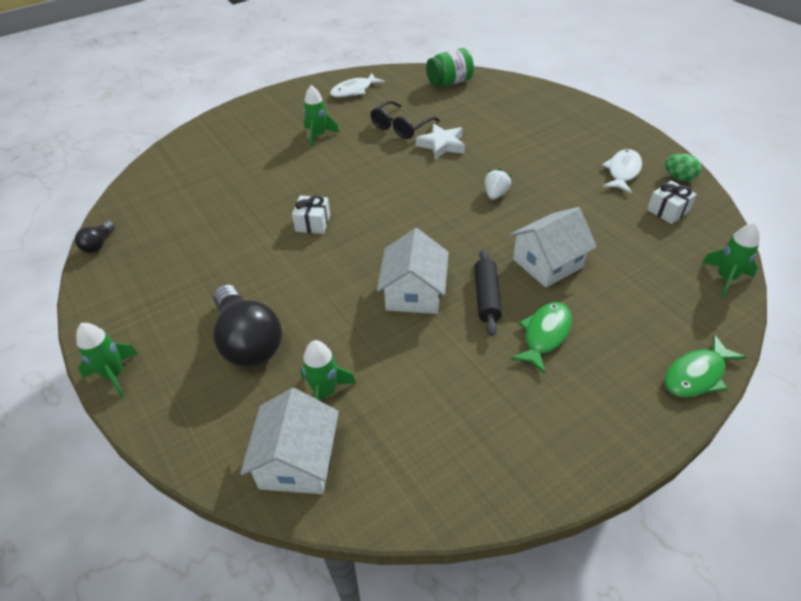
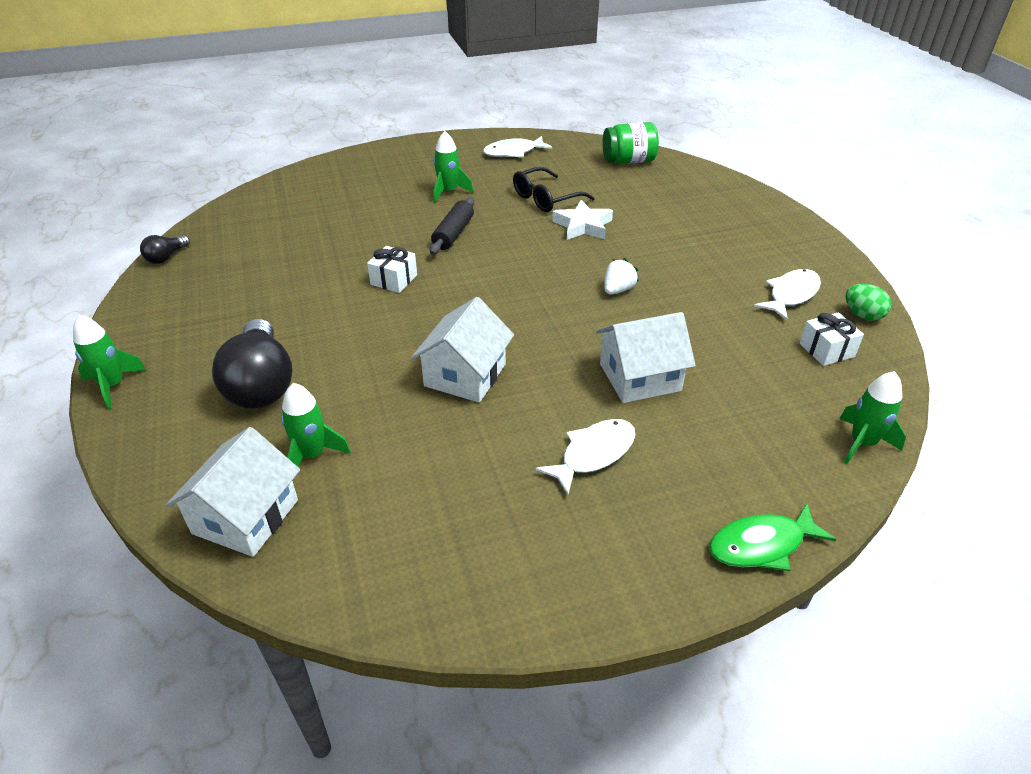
camera: 15 degrees right, 5 degrees down
black rolling pin [474,249,502,336] -> black rolling pin moved to [430,197,474,255]
green fish [511,302,572,374] -> white fish [536,419,636,495]

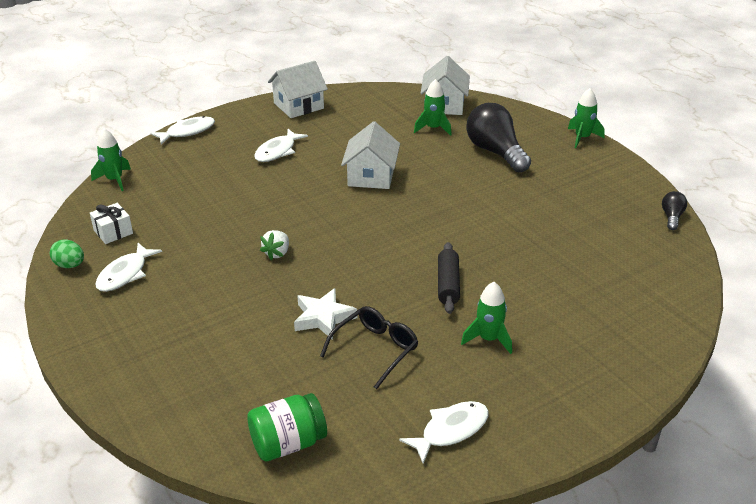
camera: 165 degrees right, 5 degrees down
white gift [367,246,417,293] -> none
white house [596,312,696,403] -> white house moved to [268,61,328,118]
green fish [709,503,836,571] -> white fish [150,116,215,144]

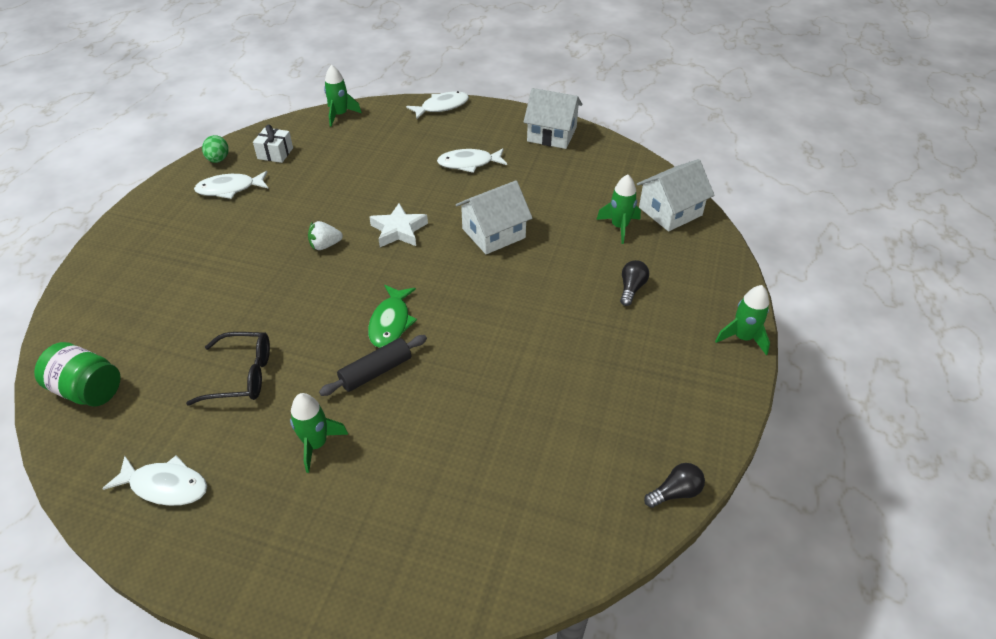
camera: 50 degrees right, 10 degrees up
white fish [150,116,215,144] -> white fish turned 45 degrees counterclockwise [406,91,469,119]
white star [294,288,357,340] -> white star moved to [369,203,428,247]
black light bulb [466,103,531,173] -> black light bulb [620,260,649,306], size x0.47
none -> green fish [368,285,417,348]

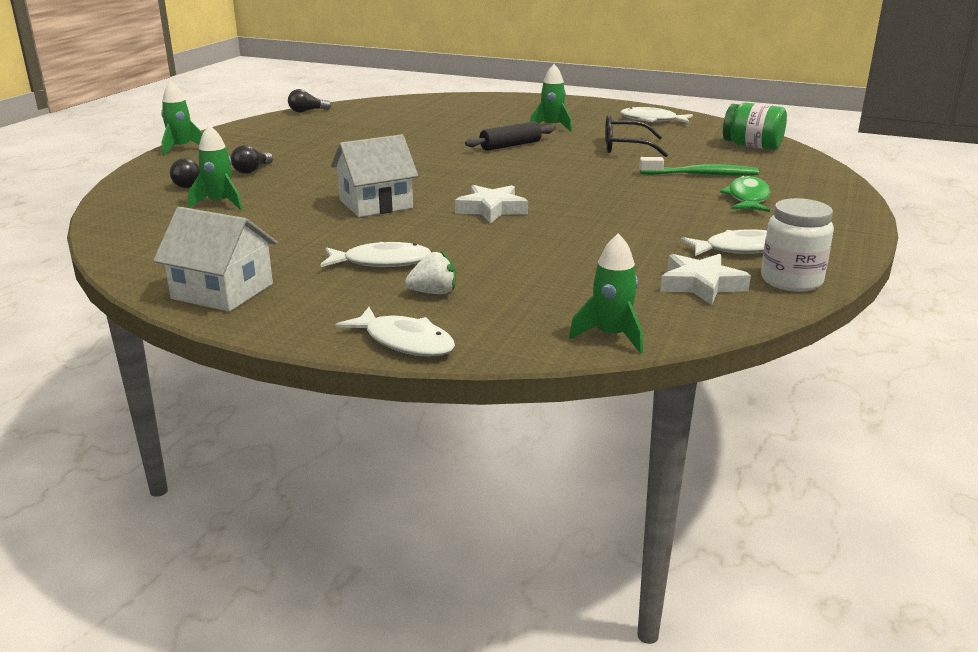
camera: 175 degrees left, 20 degrees down
green egg [202,135,229,163] -> white jar [761,198,834,292]
white gift [253,124,293,163] -> white star [660,254,751,305]
white strawberry [308,221,343,250] -> white strawberry moved to [405,251,456,294]
green fish [368,285,417,348] -> green fish moved to [720,175,770,212]
white fish [406,91,469,119] -> white fish turned 120 degrees counterclockwise [335,307,455,356]
white house [637,159,715,232] -> none
none -> black light bulb [170,158,200,188]
none -> green toothbrush [639,157,759,176]

